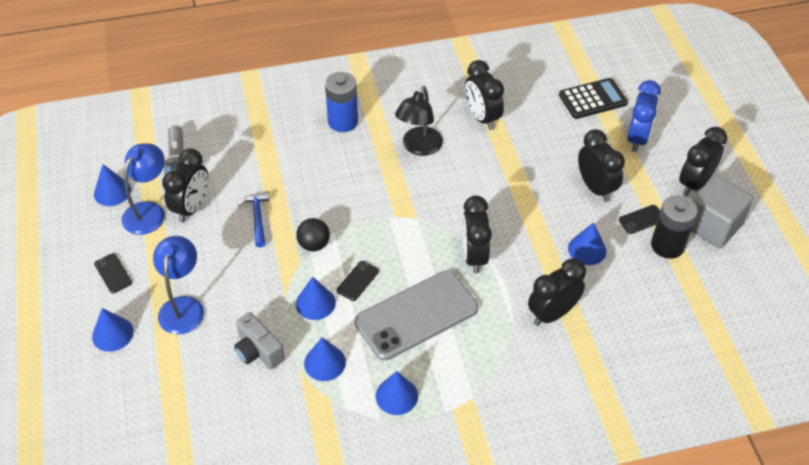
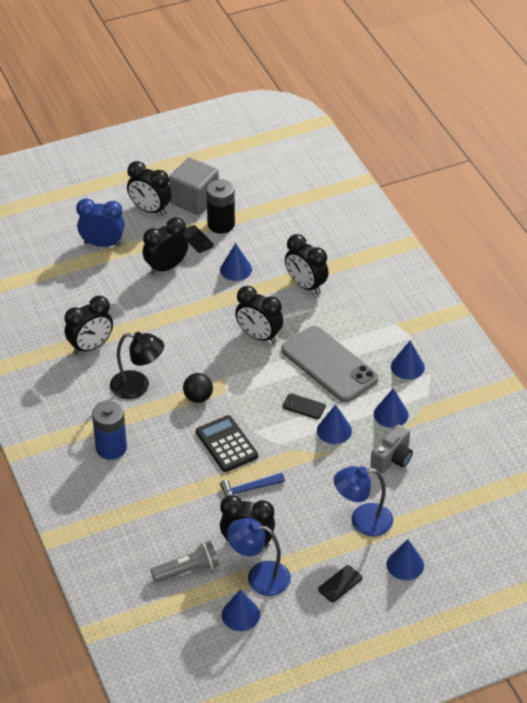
camera: 100 degrees left, 5 degrees down
black ball [296,218,330,251] -> black ball moved to [183,373,213,403]
black clock [462,195,492,273] -> black clock turned 45 degrees clockwise [235,286,283,344]
black calculator [559,78,628,119] -> black calculator moved to [196,415,258,472]

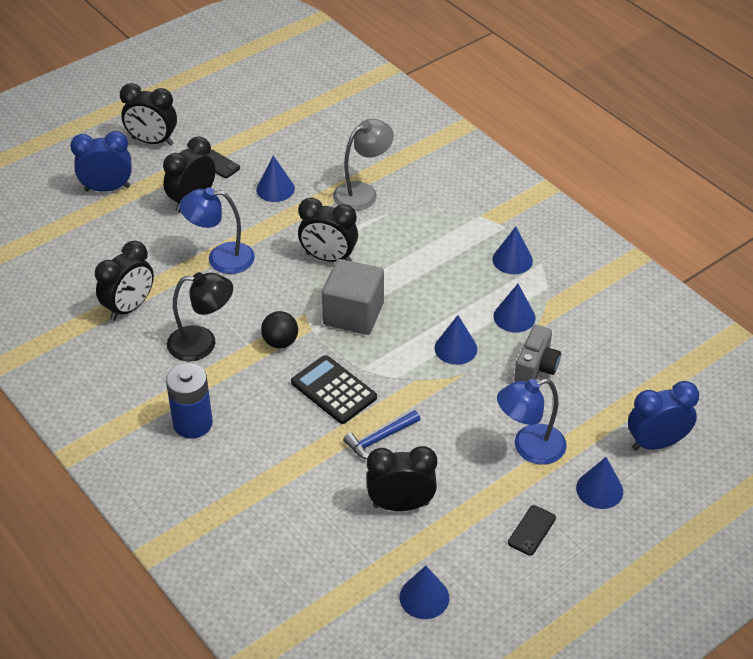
camera: 15 degrees left, 0 degrees up
grey flashlight [150,541,219,583] -> none
grey cube [169,158,219,215] -> grey cube moved to [322,259,384,335]
black battery [206,179,235,234] -> none
blue lamp [227,518,291,596] -> blue lamp moved to [180,187,255,274]
grey phone [281,326,378,402] -> none
black phone [282,394,326,419] -> none
black clock [285,234,329,295] -> grey lamp [333,119,394,211]
none -> blue clock [628,381,699,451]

